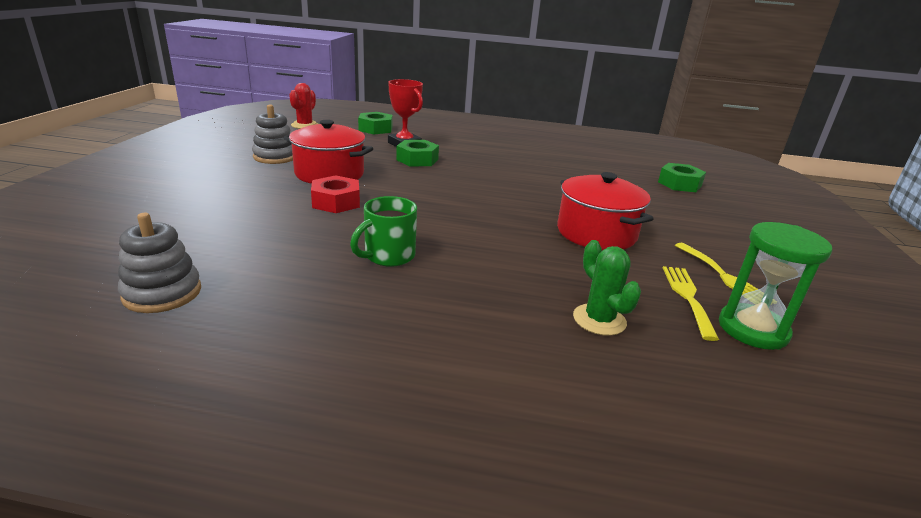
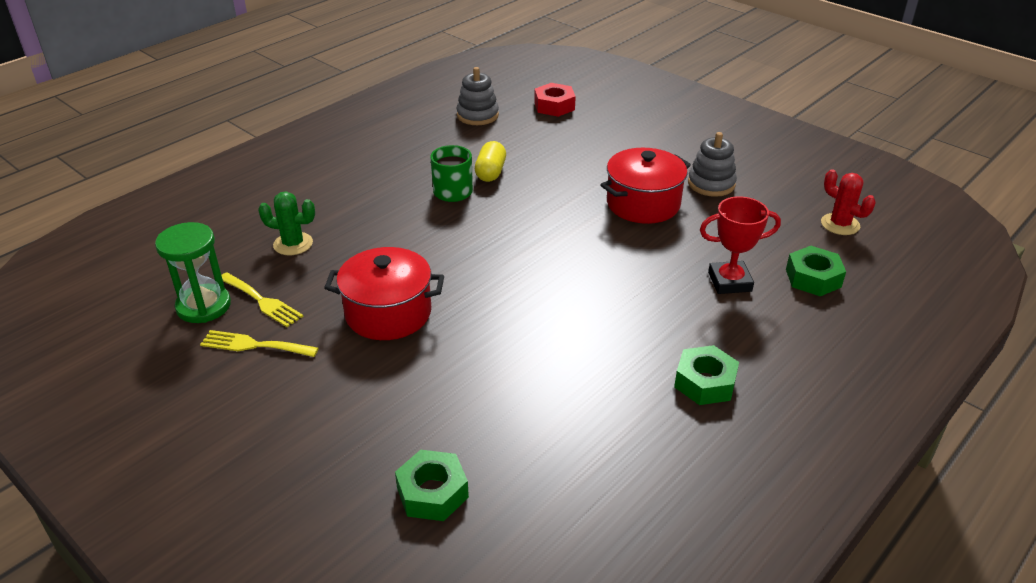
camera: 125 degrees right, 10 degrees up
red nut [311,175,360,213] -> red nut moved to [534,83,576,117]
green nut [397,140,439,167] -> green nut moved to [674,345,739,405]
none -> yellow capsule [475,141,506,182]

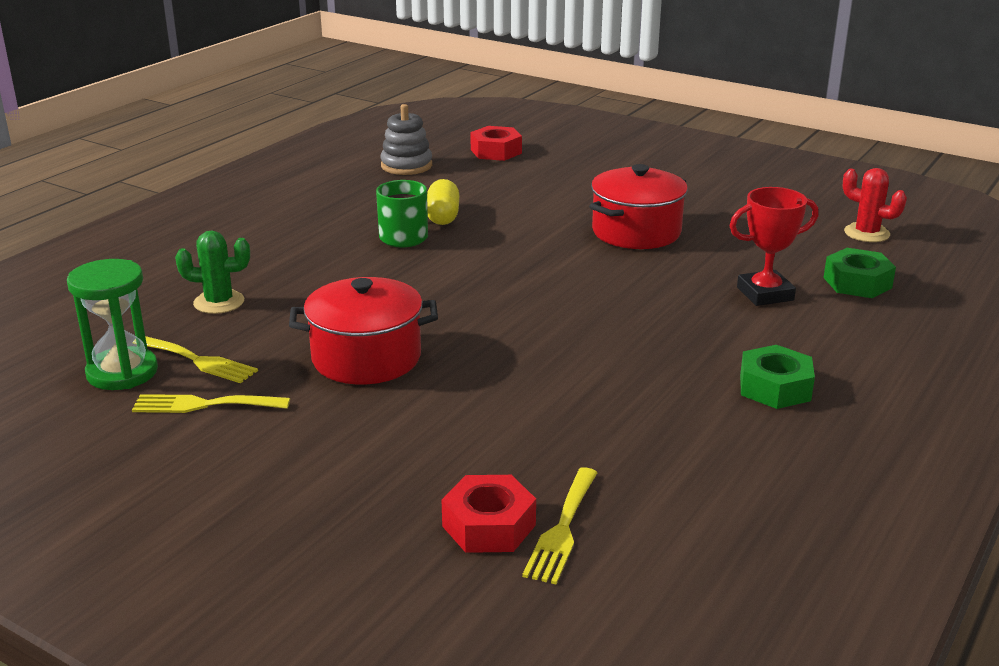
camera: 10 degrees left, 10 degrees down
green nut [395,450,469,521] -> red nut [442,475,536,553]
grey stacking toy [688,132,737,197] -> none
none -> yellow fork [522,467,598,584]

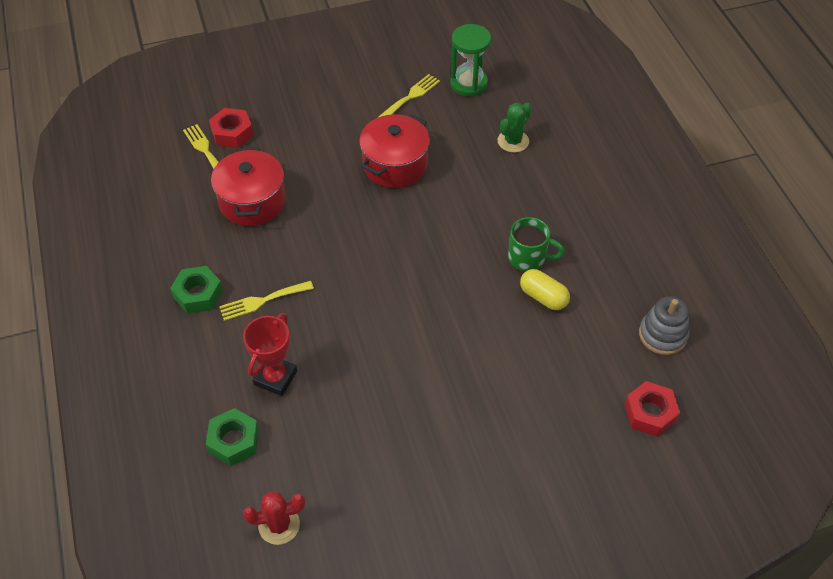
camera: 130 degrees right, 25 degrees up
yellow fork [145,336,258,383] -> yellow fork moved to [219,281,314,321]
red pot [589,164,688,249] -> red pot moved to [211,147,285,226]

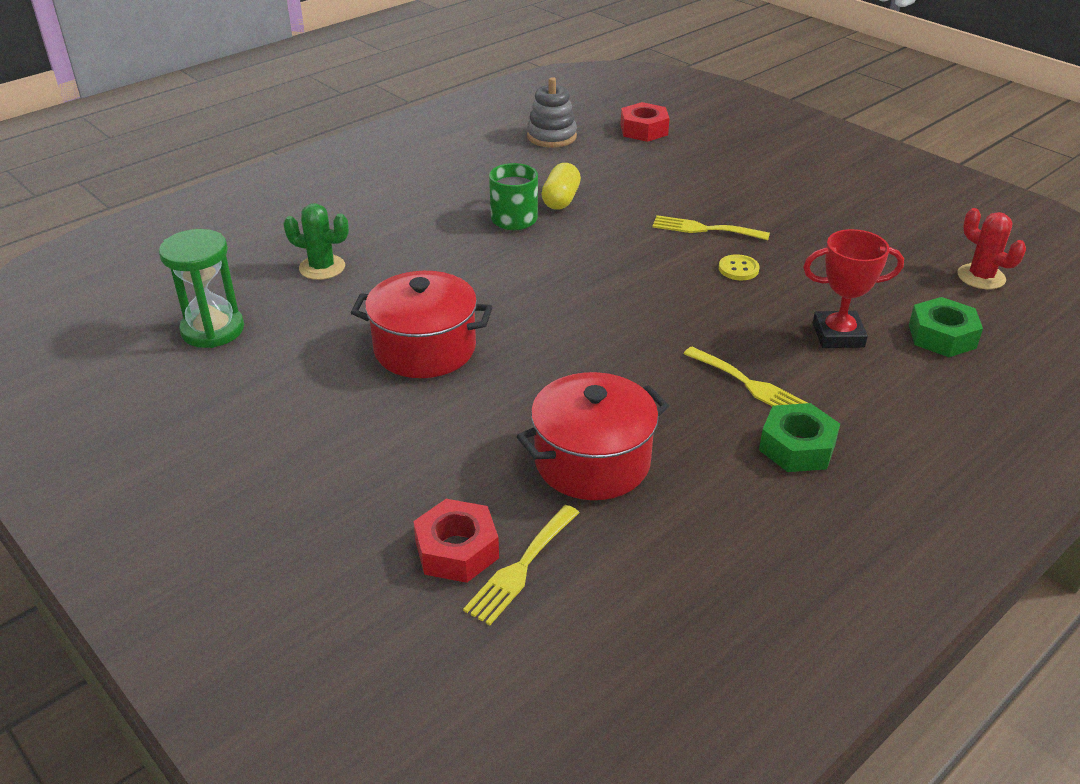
camera: 115 degrees left, 15 degrees down
yellow fork [379,74,440,117] -> yellow fork moved to [652,215,770,240]
none -> yellow button [719,254,759,280]

